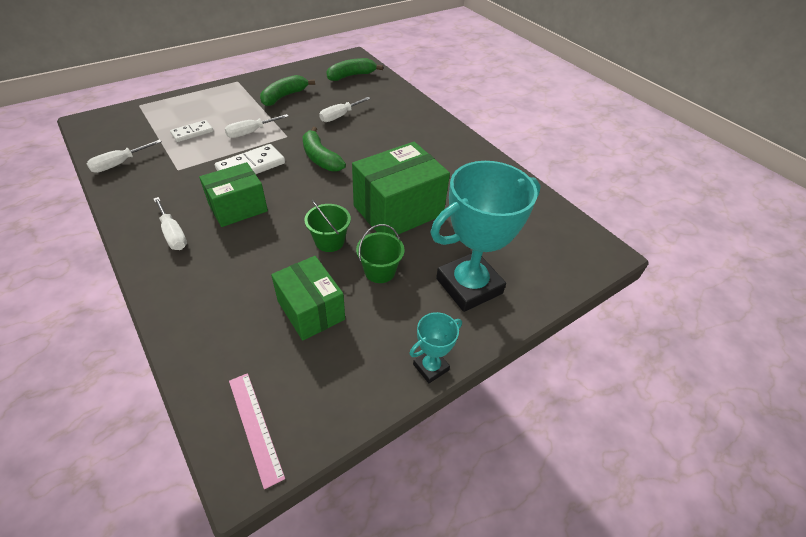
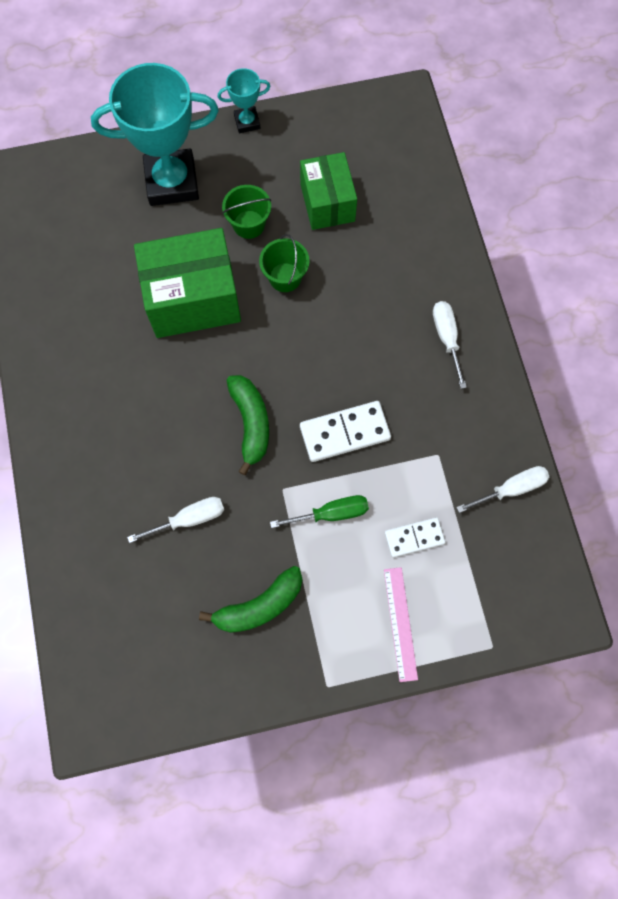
camera: 155 degrees left, 25 degrees up
green box [199,162,268,227] -> none
white screwdriver [225,114,289,138] -> green screwdriver [270,495,369,528]
pink ruler [229,373,285,489] -> pink ruler moved to [384,567,418,682]
green banana [326,58,383,81] -> none

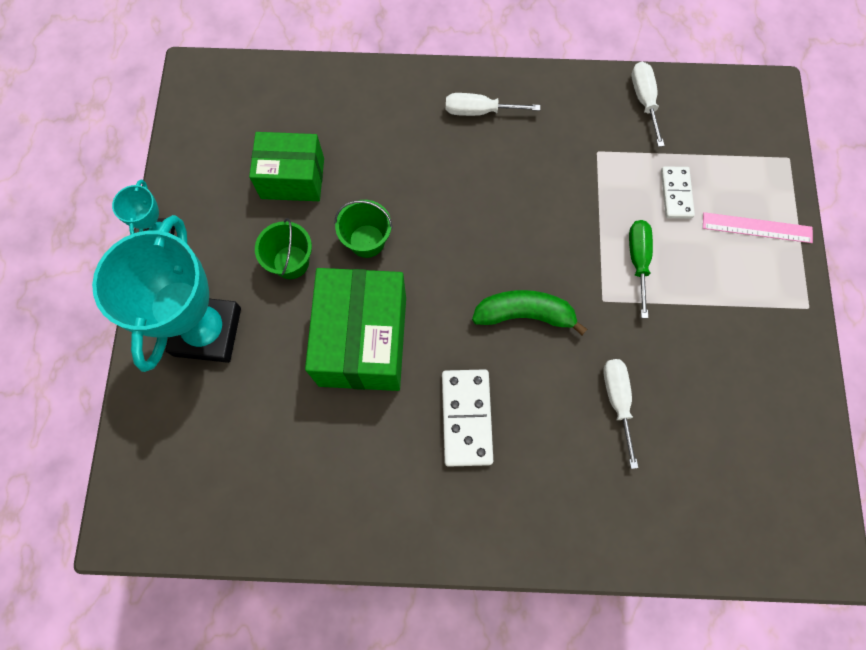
camera: 75 degrees left, 0 degrees up
green banana [199,566,302,633] -> none
white domino [300,401,391,462] -> white domino moved to [442,369,493,467]

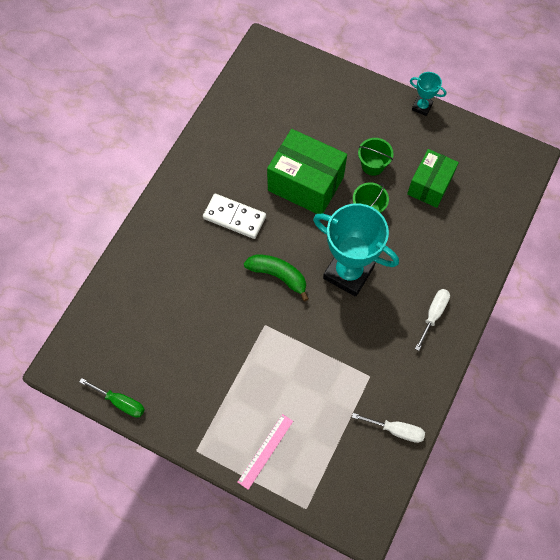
camera: 115 degrees right, 5 degrees down
turquoise trophy [92,215,241,372] -> turquoise trophy moved to [313,203,399,297]
green banana [472,290,587,335] -> green banana turned 90 degrees counterclockwise [244,254,309,301]
white screwdriver [603,359,638,469] -> none
green screwdriver [629,220,653,318] -> green screwdriver moved to [79,378,145,418]
white domino [661,167,695,218] -> none

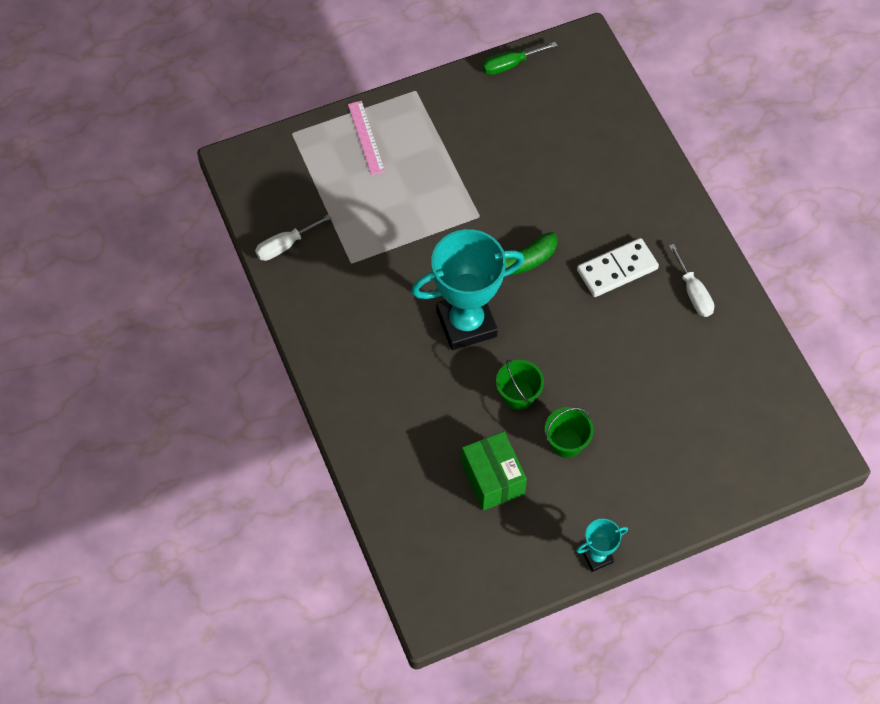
camera: 130 degrees right, 5 degrees down
green box [267,129,347,214] -> none
white screwdriver [415,289,450,351] -> white screwdriver moved to [669,244,714,317]

